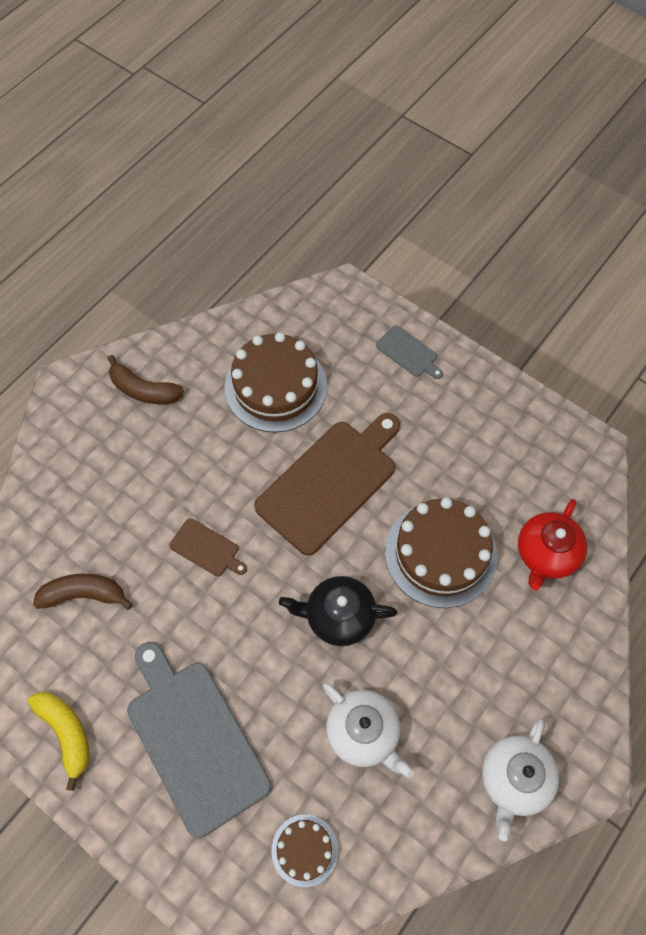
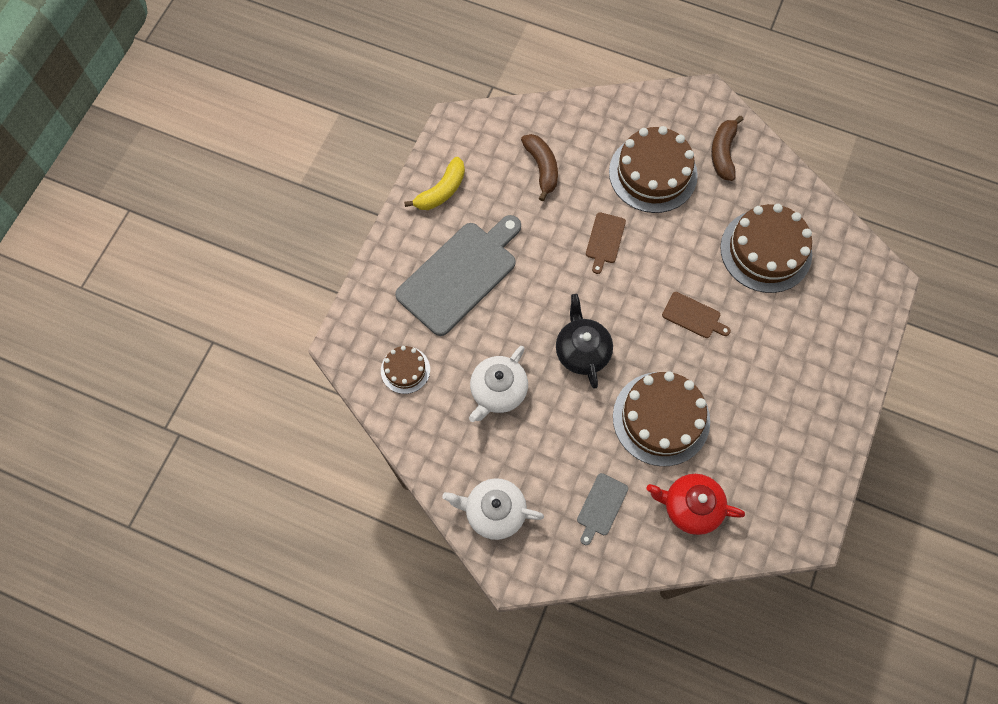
camera: 75 degrees right, 5 degrees up
brown cutting board [254,413,400,556] -> brown cutting board [662,292,731,338], size x0.46
grey cutting board [376,325,443,379] -> grey cutting board moved to [577,473,628,545]
none -> brown cake [609,126,698,213]

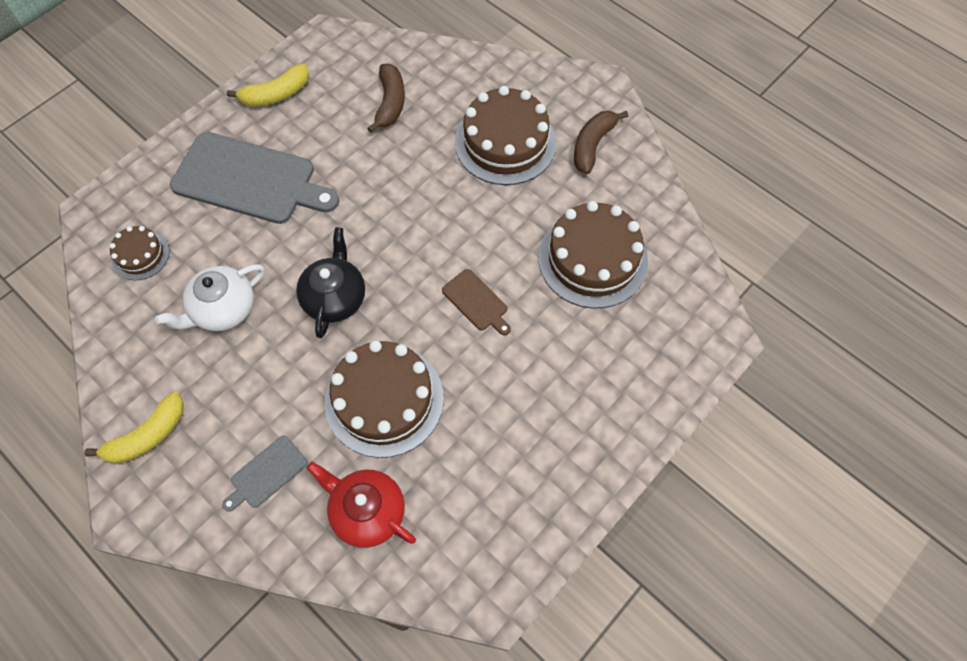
camera: 20 degrees right, 5 degrees down
grey cutting board [395,215,521,336] -> grey cutting board turned 45 degrees clockwise [170,132,339,224]
white teapot [442,478,544,540] -> yellow banana [84,392,184,464]
brown cutting board [586,212,626,274] -> none

